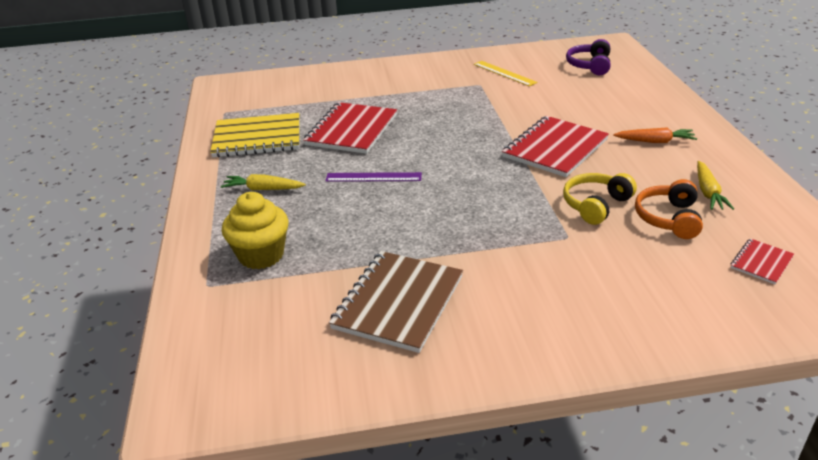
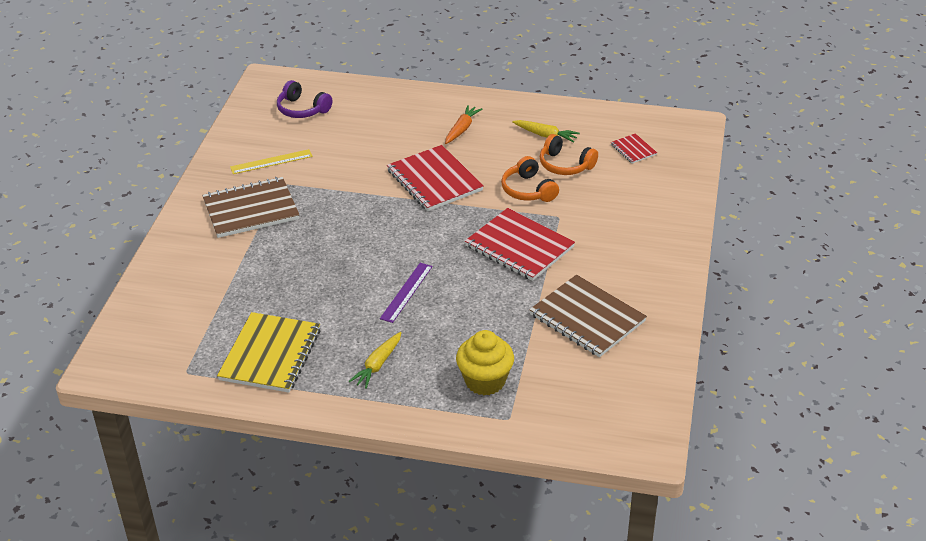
camera: 70 degrees left, 5 degrees up
red notebook [303,102,397,154] -> red notebook moved to [465,208,575,281]
yellow headphones [563,173,637,225] -> orange headphones [501,156,559,202]
none -> brown notebook [202,177,299,238]

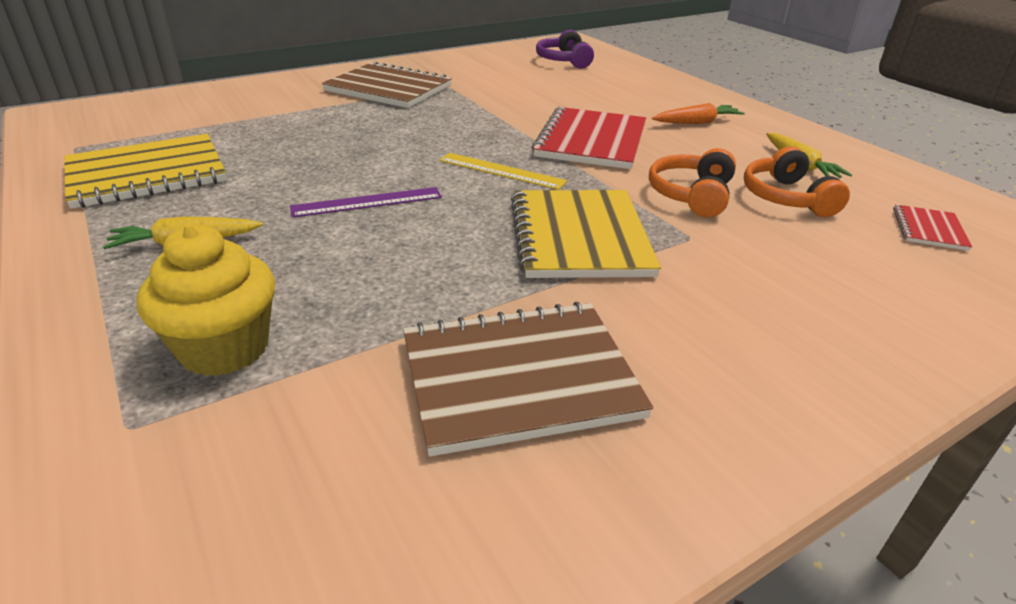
camera: 45 degrees right, 5 degrees down
yellow ruler [230,149,313,174] -> yellow ruler moved to [439,153,567,190]
red notebook [465,208,575,281] -> yellow notebook [511,190,661,278]
brown notebook [529,275,647,357] -> brown notebook turned 75 degrees clockwise [403,302,653,457]

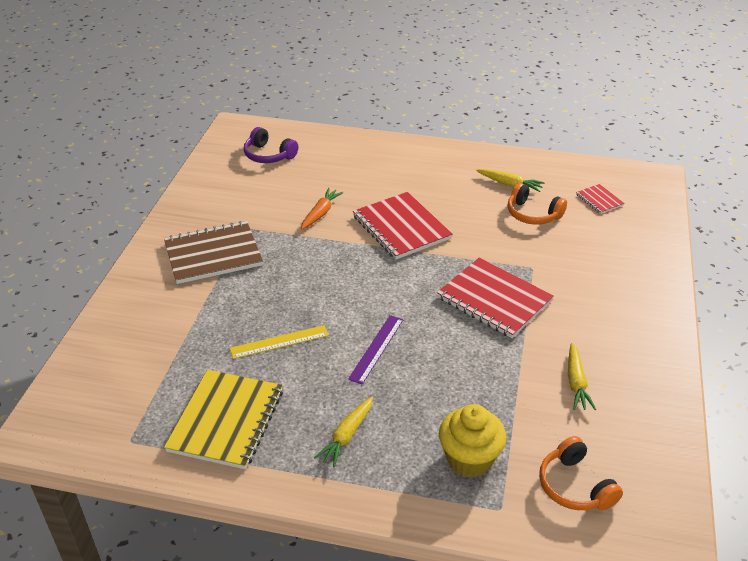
camera: 45 degrees left, 5 degrees up
brown notebook [403,302,653,457] -> yellow carrot [568,343,596,410]
yellow ruler [439,153,567,190] -> yellow ruler moved to [230,325,329,359]
yellow notebook [511,190,661,278] -> red notebook [437,258,554,338]
orange headphones [649,148,736,217] -> orange headphones moved to [539,436,623,510]
orange carrot [652,103,745,124] -> orange carrot moved to [301,188,344,230]

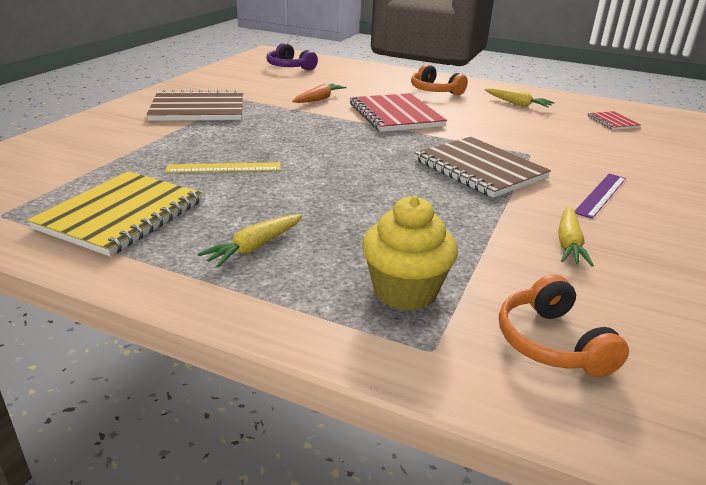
camera: 10 degrees right, 10 degrees down
purple ruler [348,315,403,385] -> purple ruler moved to [575,174,626,219]
red notebook [437,258,554,338] -> brown notebook [415,137,551,198]
orange headphones [508,183,567,225] -> orange headphones moved to [411,64,468,95]

